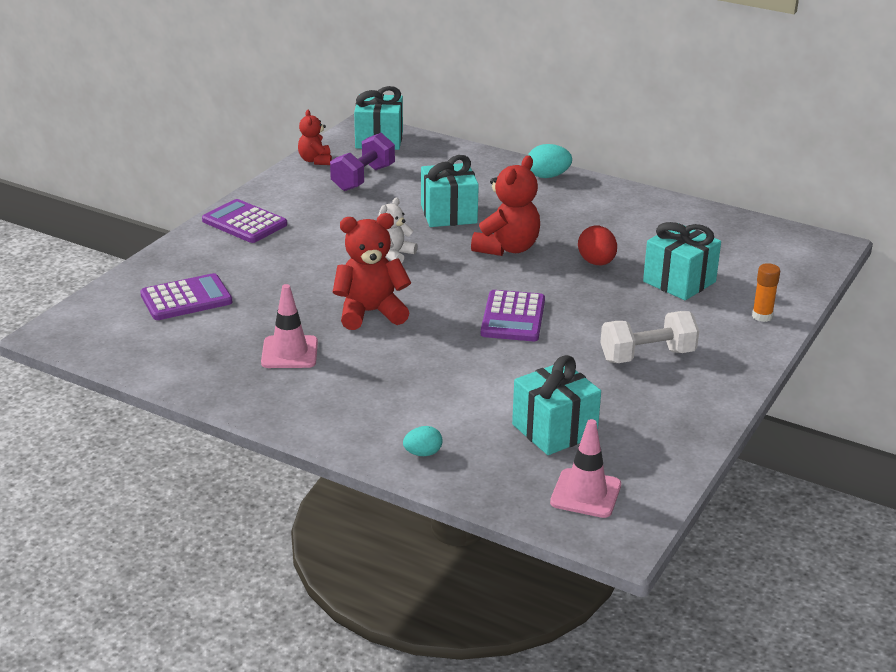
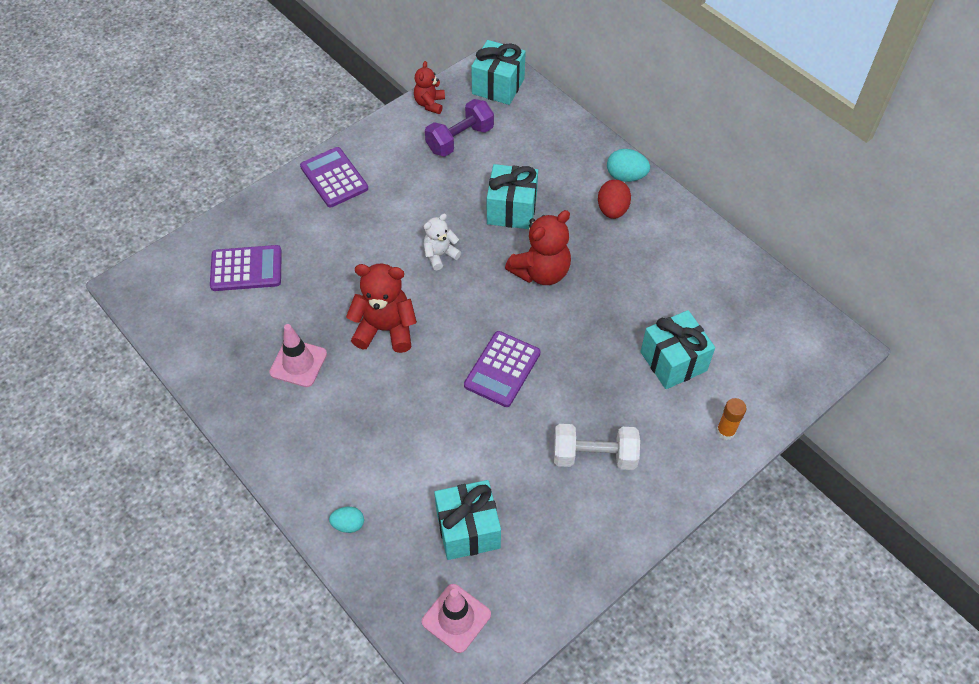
camera: 20 degrees right, 25 degrees up
red egg [578,225,617,265] -> red egg moved to [598,180,631,219]

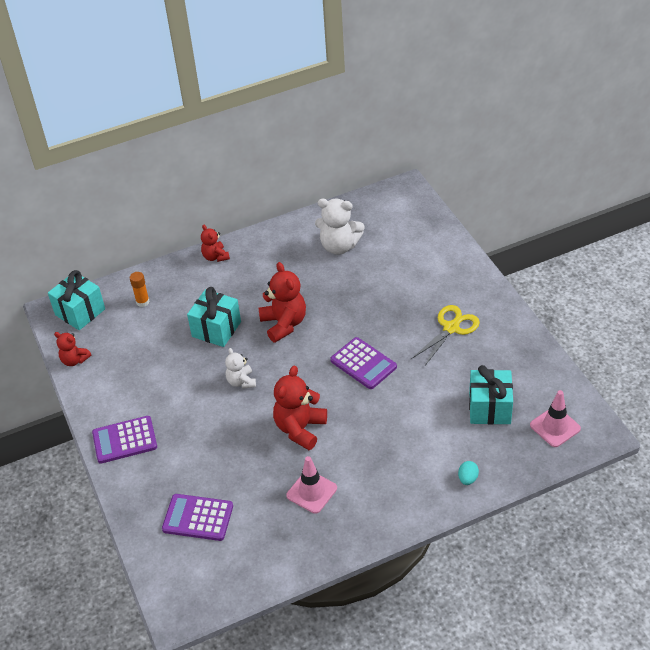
camera: 70 degrees left, 10 degrees down
purple calculator [210,245,282,291] -> purple calculator turned 90 degrees counterclockwise [162,494,233,541]
purple dumbbell [425,99,494,157] -> none
white dumbbell [554,424,640,470] -> yellow scissors [411,305,480,367]
red egg [598,180,631,219] -> none
turquoise egg [607,149,650,182] -> red teddy bear [201,225,230,262]
turquoise gift [641,310,715,389] -> none
orange glue stick [716,398,746,440] -> orange glue stick moved to [130,272,150,307]
none -> white teddy bear [315,199,365,255]

